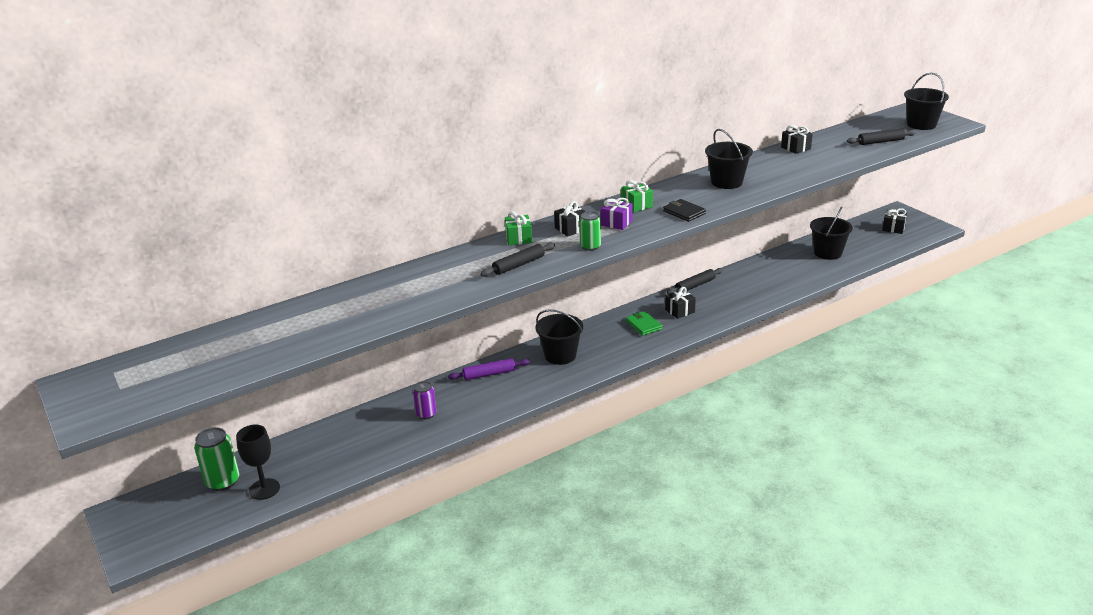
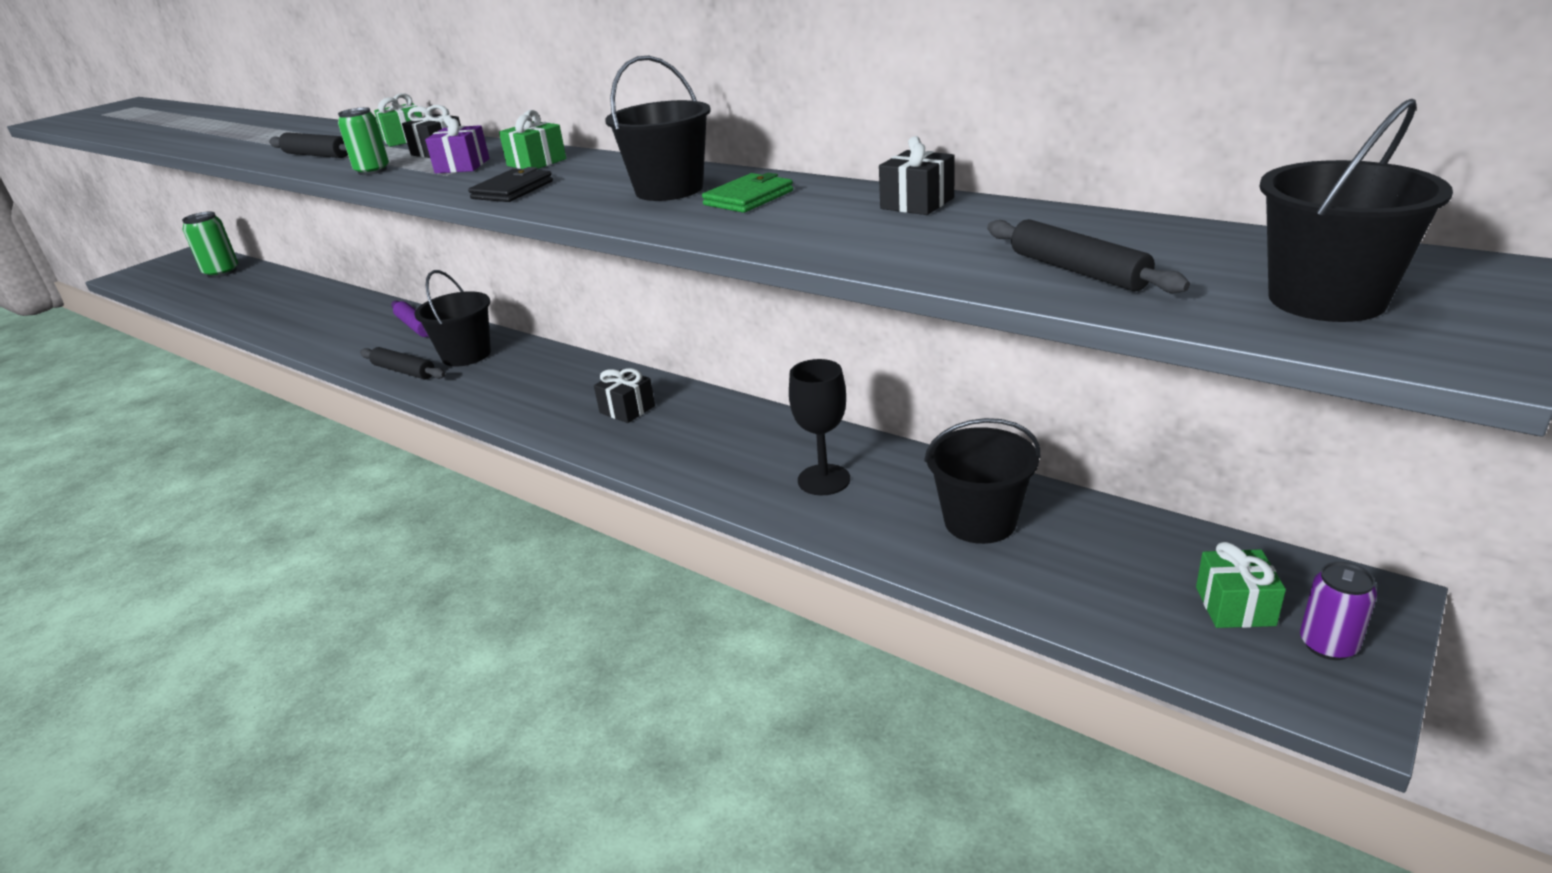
camera: 70 degrees right, 0 degrees up
black goblet [236,425,280,500] -> black goblet moved to [789,359,850,495]
purple can [413,381,436,419] -> purple can moved to [1300,562,1377,660]
green wallet [626,311,663,336] -> green wallet moved to [702,173,793,213]
black rolling pin [667,268,723,294] -> black rolling pin moved to [360,347,446,379]
black gift [882,208,907,234] -> green gift [1196,542,1286,628]

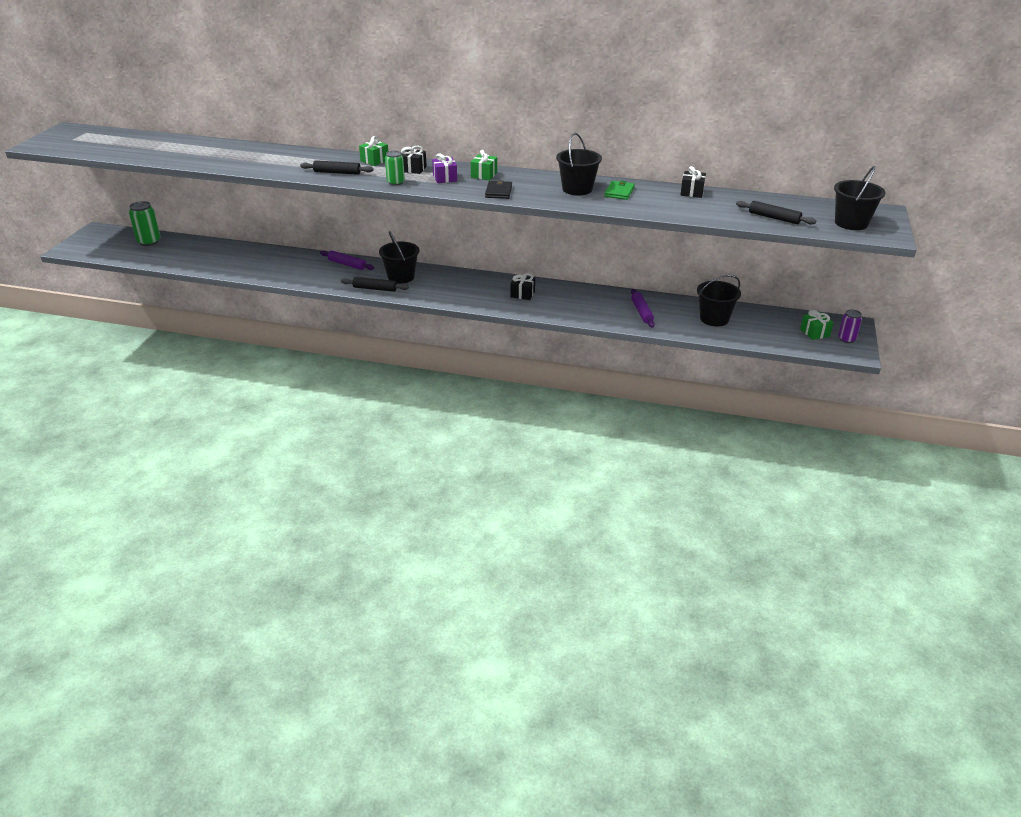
camera: 25 degrees left, 5 degrees up
black goblet [789,359,850,495] -> purple rolling pin [631,289,655,328]

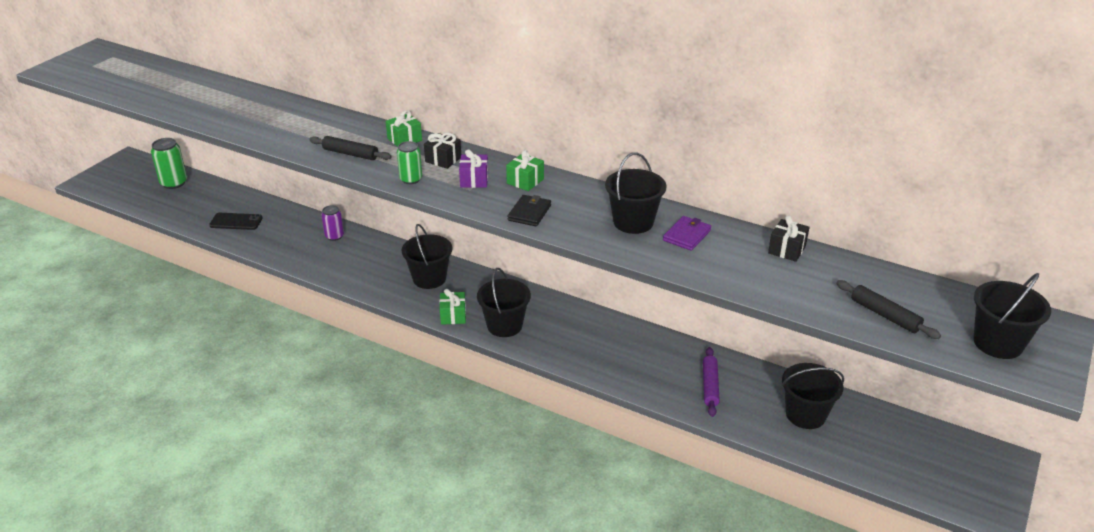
camera: 15 degrees right, 0 degrees up
purple rolling pin [320,251,374,270] -> none
black rolling pin [341,277,409,292] -> none
black gift [510,273,535,300] -> none
green wallet [604,180,635,200] -> purple wallet [663,216,711,251]
green gift [800,310,834,340] -> green gift moved to [439,289,466,325]
purple can [838,309,862,343] -> purple can moved to [321,205,344,241]
none -> black phone [209,213,263,230]
none -> black bucket [477,268,531,337]

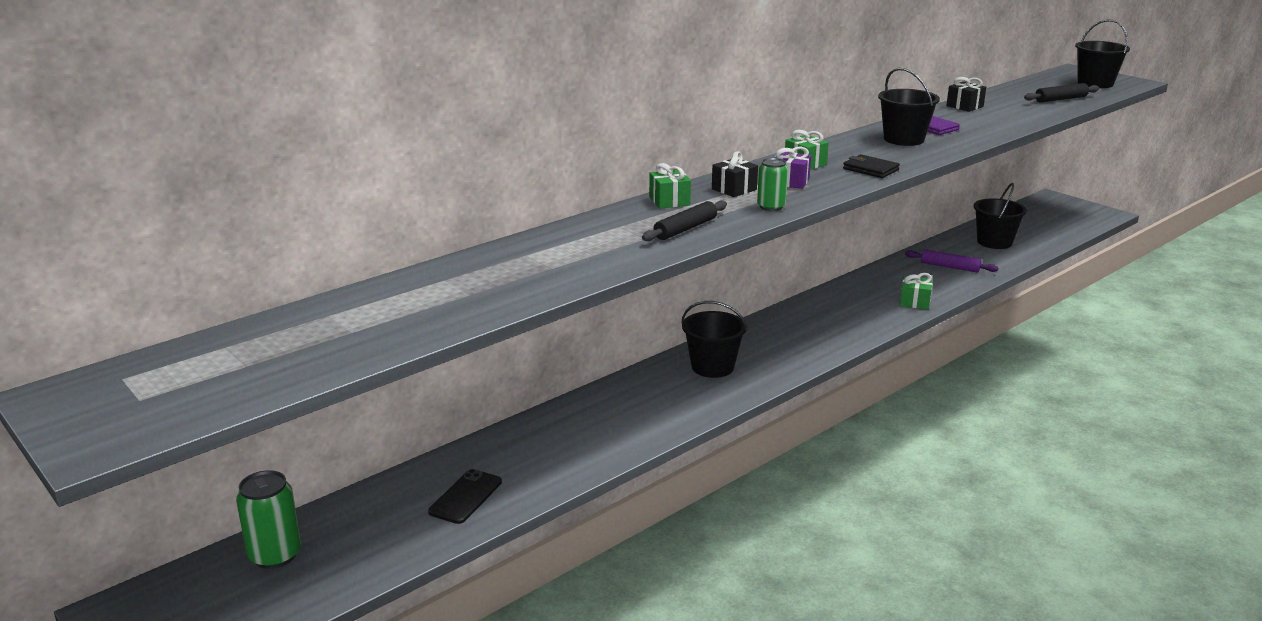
camera: 70 degrees left, 10 degrees down
purple can [321,205,344,241] -> none
green gift [439,289,466,325] -> green gift moved to [900,273,933,309]
black bucket [477,268,531,337] -> none

